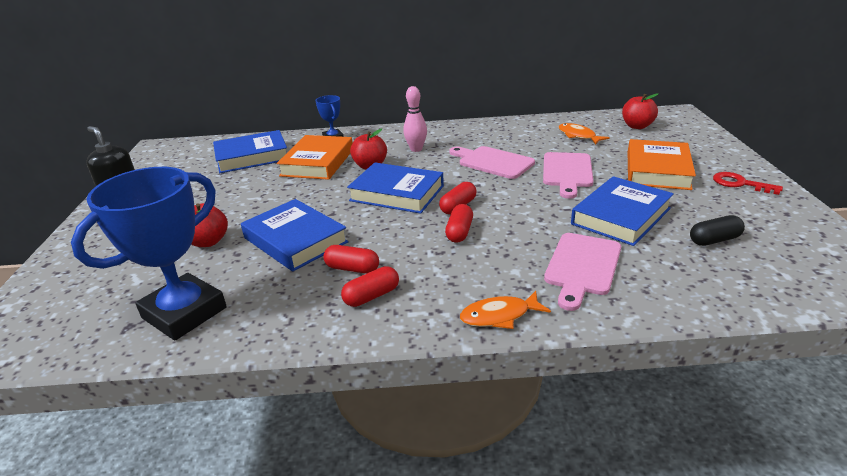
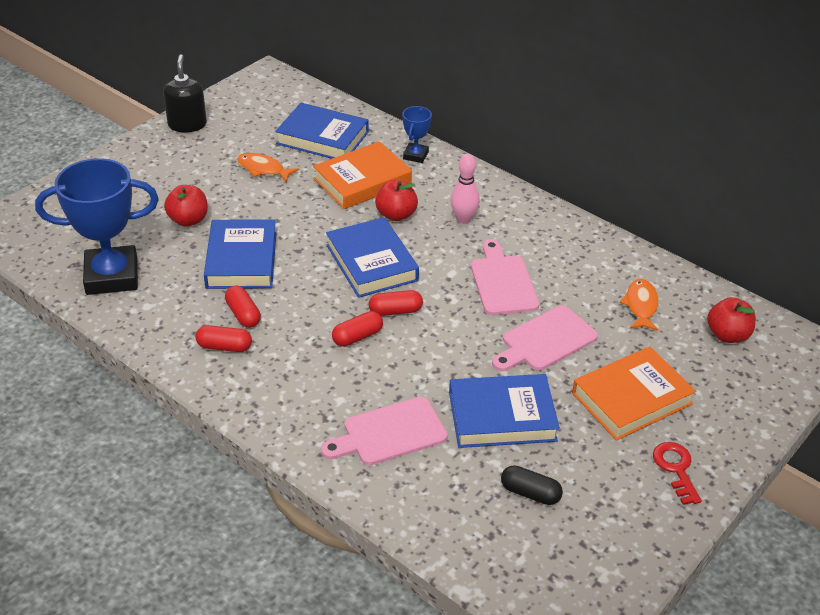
camera: 40 degrees right, 10 degrees up
orange fish [460,291,551,329] -> orange fish moved to [237,153,299,182]

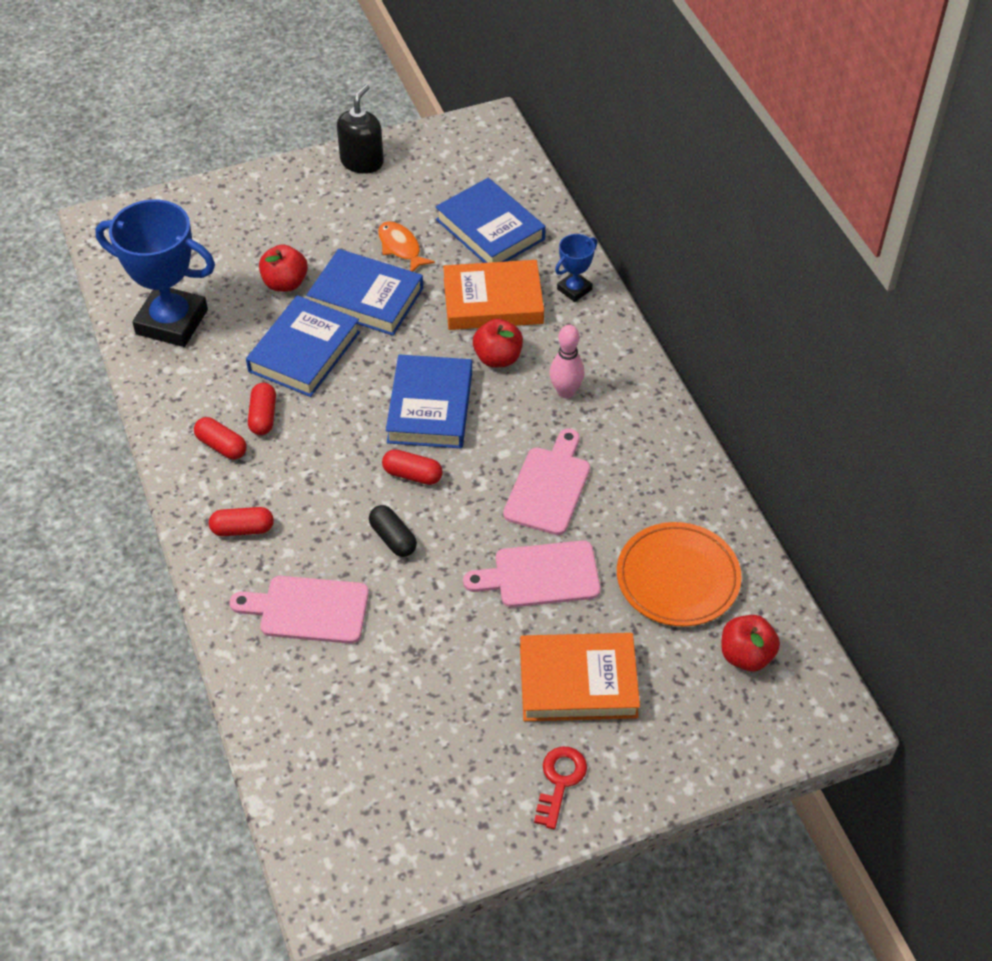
camera: 30 degrees right, 10 degrees up
red capsule [332,311,383,347] -> red capsule moved to [209,507,274,536]
blue book [449,374,560,448] -> blue book moved to [307,249,423,336]
black capsule [501,465,563,505] -> black capsule moved to [369,505,417,557]
orange fish [620,279,658,331] -> orange plate [617,522,742,627]

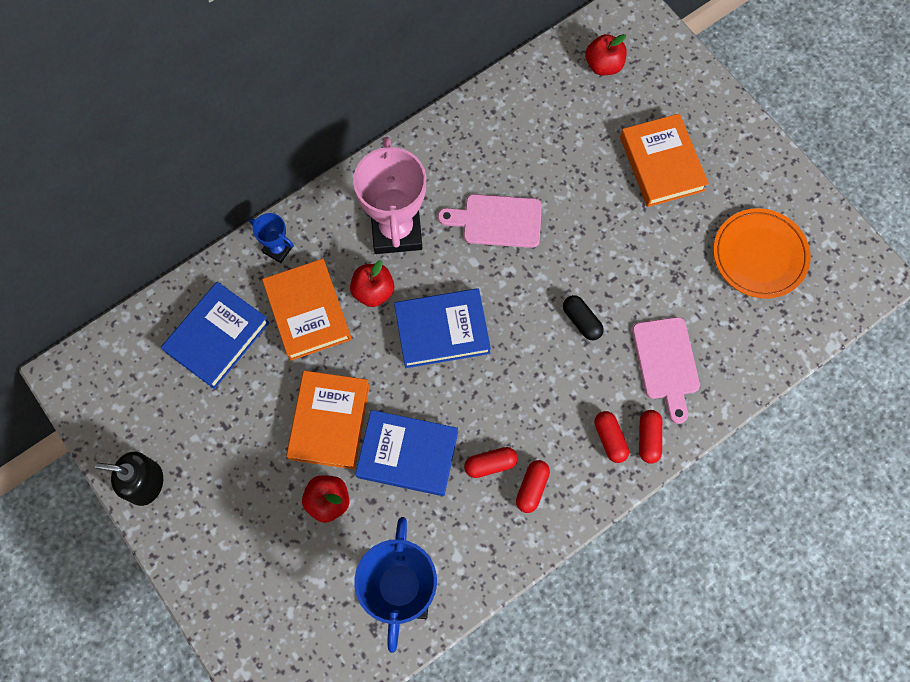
camera: 105 degrees left, 20 degrees up
blue book [307,249,423,336] -> orange book [286,371,370,469]
black capsule [369,505,417,557] -> black capsule turned 75 degrees counterclockwise [563,295,604,340]
orange fish [378,221,435,272] -> none
red capsule [382,449,443,485] -> red capsule moved to [639,410,662,464]
pink cutting board [463,541,601,607] -> none
red key [534,746,587,829] -> none
pink bowling pin [550,325,584,398] -> pink trophy [353,137,426,254]
orange plate [617,522,742,627] -> orange plate moved to [713,208,811,299]

